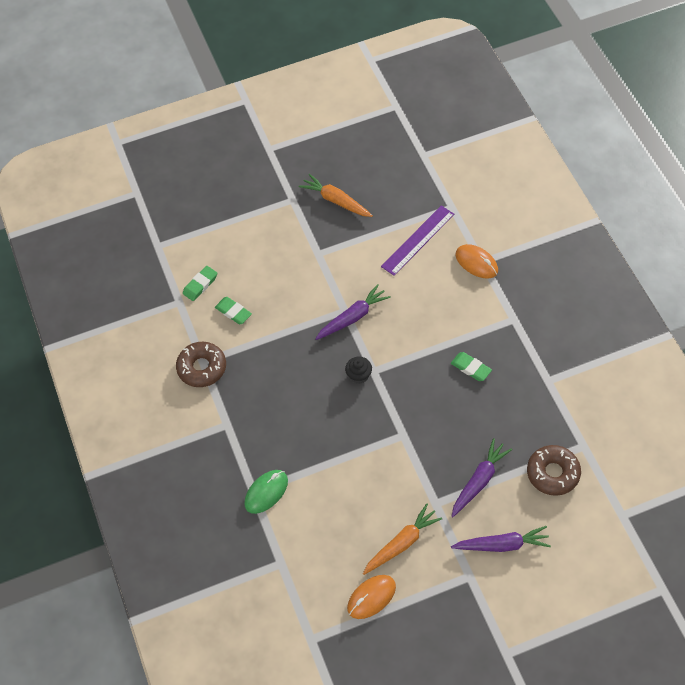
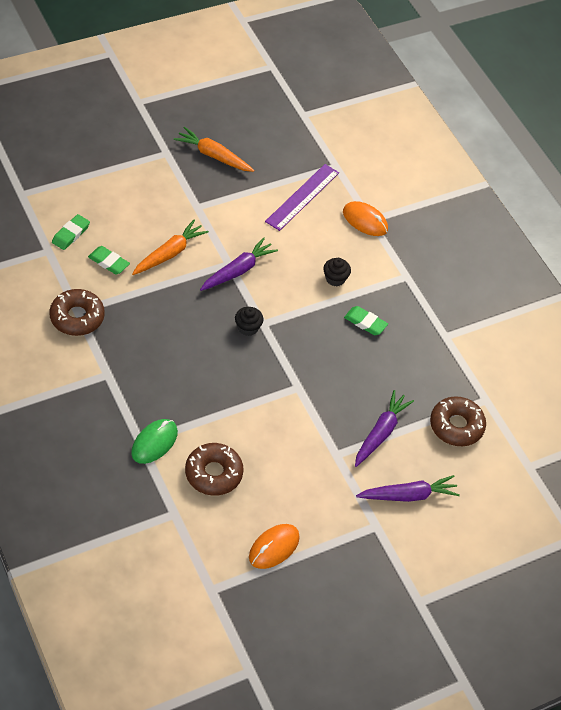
camera: 15 degrees left, 5 degrees down
orange carrot [363,504,442,575] -> orange carrot moved to [132,220,209,275]
none -> brown donut [185,443,244,496]
none -> black cupcake [323,258,351,286]

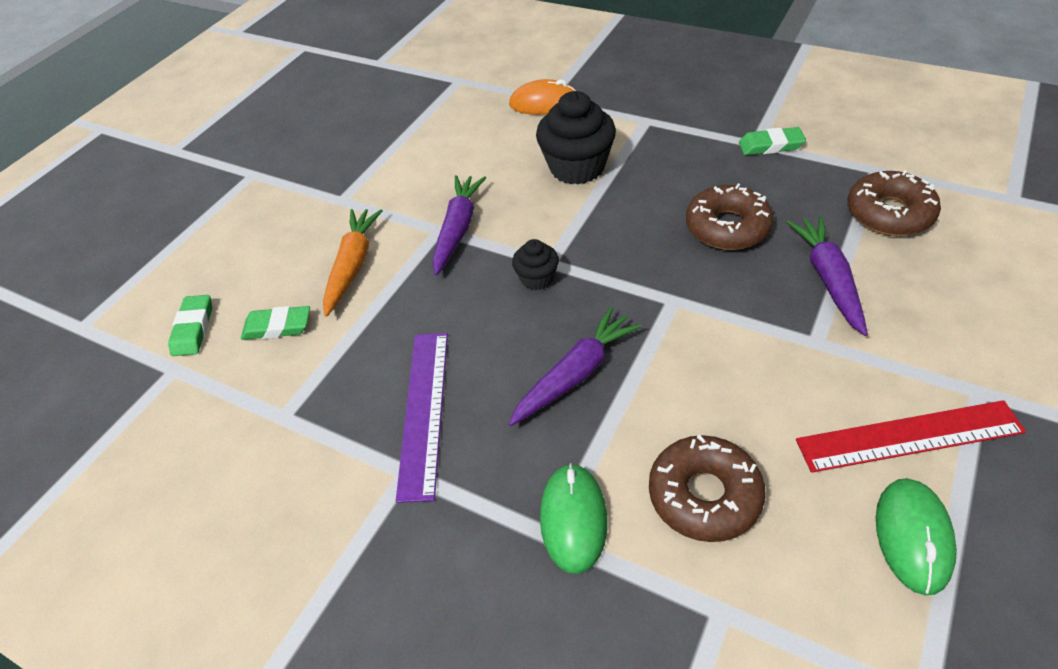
camera: 25 degrees left, 5 degrees down
brown donut [49,289,105,336] -> brown donut moved to [686,183,774,250]
orange carrot [174,127,255,172] -> none
orange mouse [249,524,300,569] -> green mouse [876,478,957,595]
purple ruler [265,164,339,231] -> purple ruler moved to [396,333,448,503]
black cupcake [323,258,351,286] -> black cupcake [536,91,616,185], size x1.92
green eraser [344,306,388,335] -> green eraser moved to [739,127,806,155]
purple carrot [356,475,460,502] -> purple carrot moved to [508,307,642,426]
none -> red ruler [796,400,1026,473]

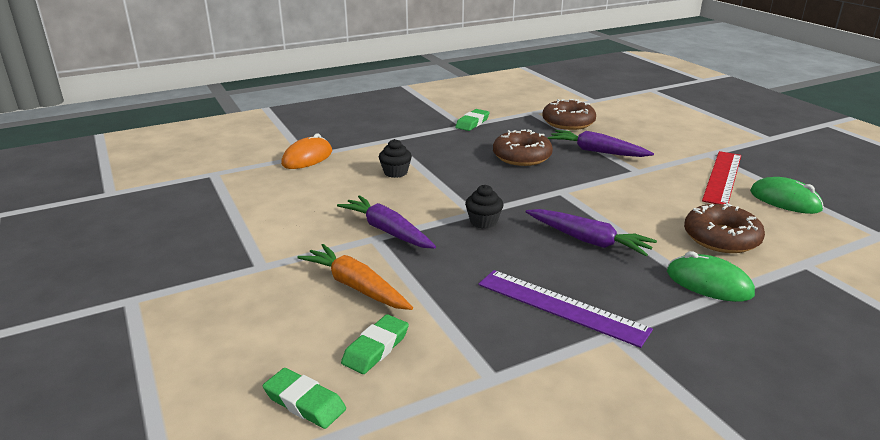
camera: 60 degrees left, 20 degrees down
purple carrot [508,307,642,426] -> purple carrot turned 135 degrees clockwise [526,209,657,256]
black cupcake [536,91,616,185] -> black cupcake [379,139,412,178], size x0.52

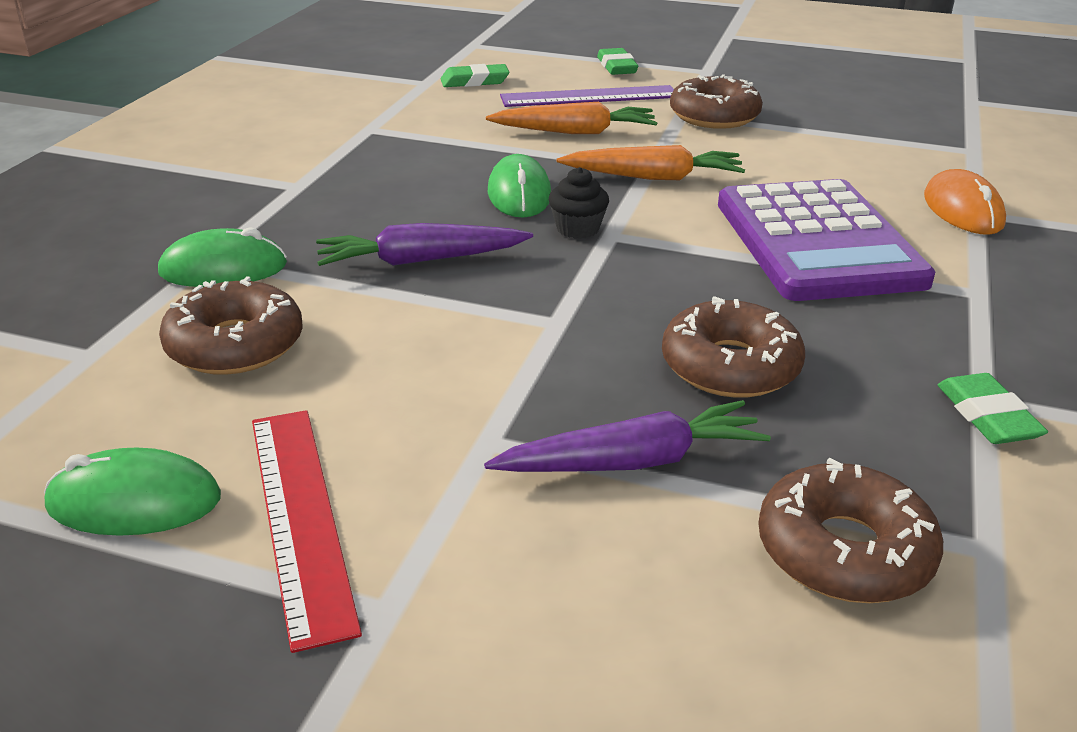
camera: 135 degrees right, 5 degrees up
purple carrot [337,195,436,249] -> orange carrot [557,145,745,180]
green eraser [341,314,409,374] -> green eraser moved to [597,48,638,75]
black cupcake [379,139,412,178] -> purple calculator [718,179,935,301]
purple ruler [478,270,653,348] -> purple ruler moved to [500,85,674,107]
none -> green mouse [488,154,551,218]
none -> brown donut [670,74,763,129]

